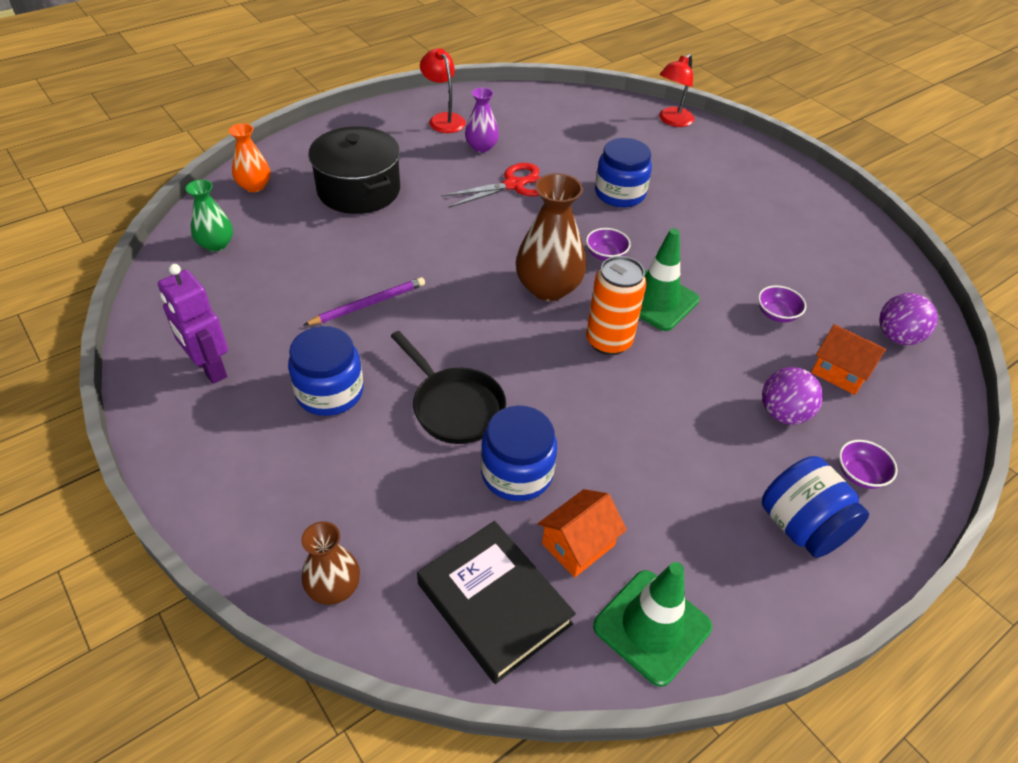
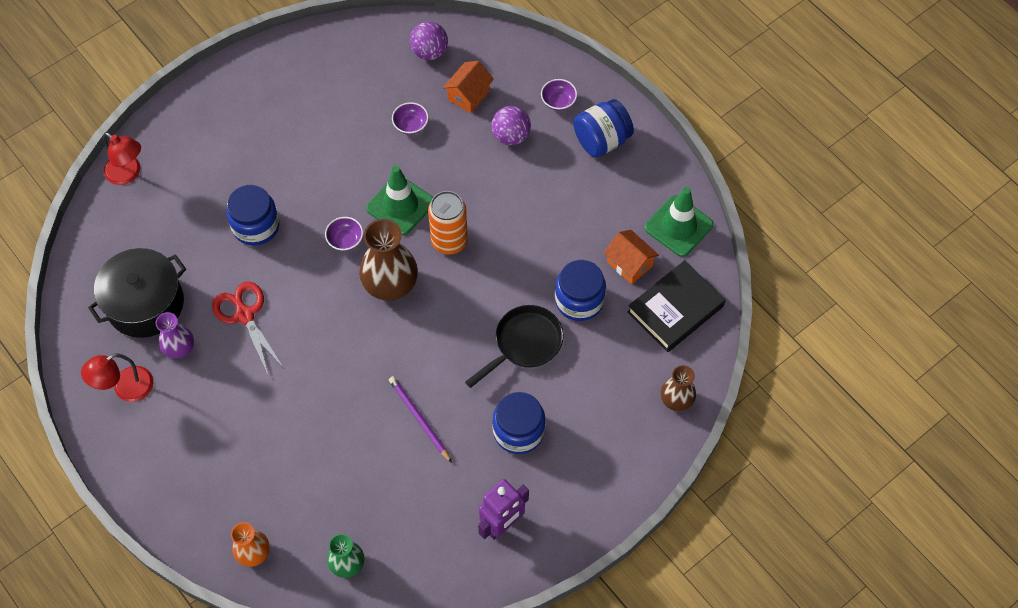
camera: 90 degrees left, 15 degrees up
black pot [308,126,400,214] -> black pot moved to [88,248,186,338]

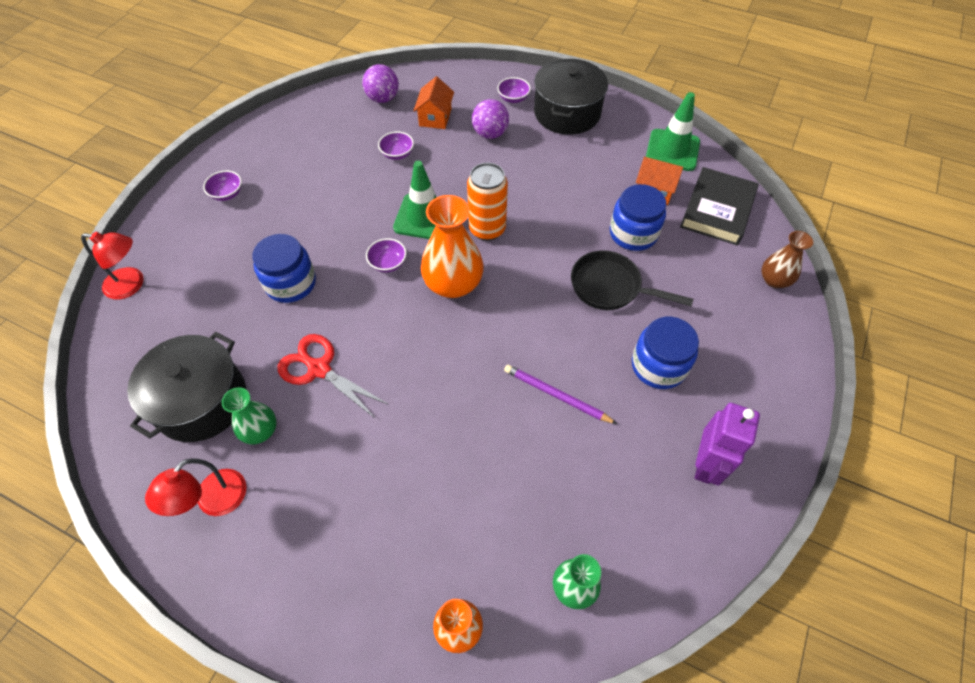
camera: 25 degrees left, 5 degrees down
purple vase [155,312,194,359] -> green vase [222,387,277,444]
brown vase [359,219,418,300] -> orange vase [421,195,484,298]
black pan [465,305,563,388] -> black pan turned 90 degrees counterclockwise [571,250,693,310]
blue jar [573,99,634,157] -> black pot [534,59,608,135]
none -> purple bowl [203,170,242,201]

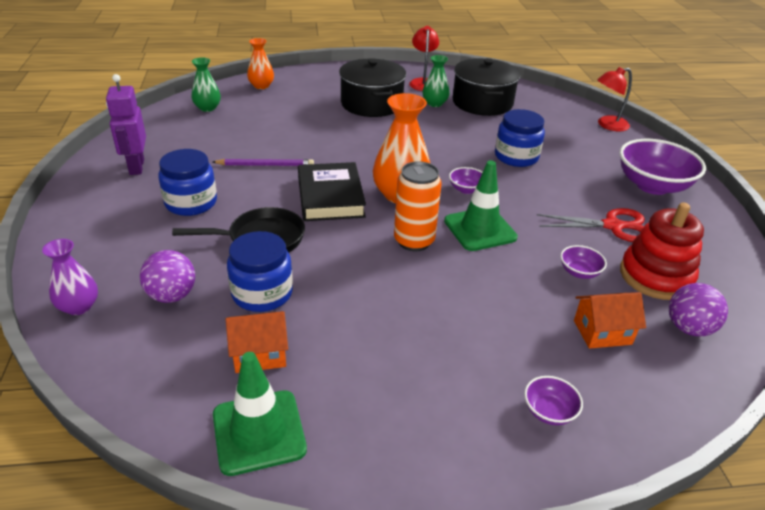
camera: 145 degrees right, 20 degrees down
purple bowl [203,170,242,201] -> purple bowl [620,139,706,195], size x2.18
red scissors [277,334,389,419] -> red scissors moved to [537,208,645,242]
orange house [413,77,454,129] -> orange house turned 75 degrees counterclockwise [574,292,646,349]
purple ball [472,99,509,139] -> purple ball moved to [140,250,195,303]
black pot [534,59,608,135] -> black pot moved to [339,59,406,117]
black book [680,167,759,245] -> black book moved to [298,162,366,221]
brown vase [761,231,813,288] -> purple vase [42,239,98,315]
none -> red stacking toy [620,203,704,300]

